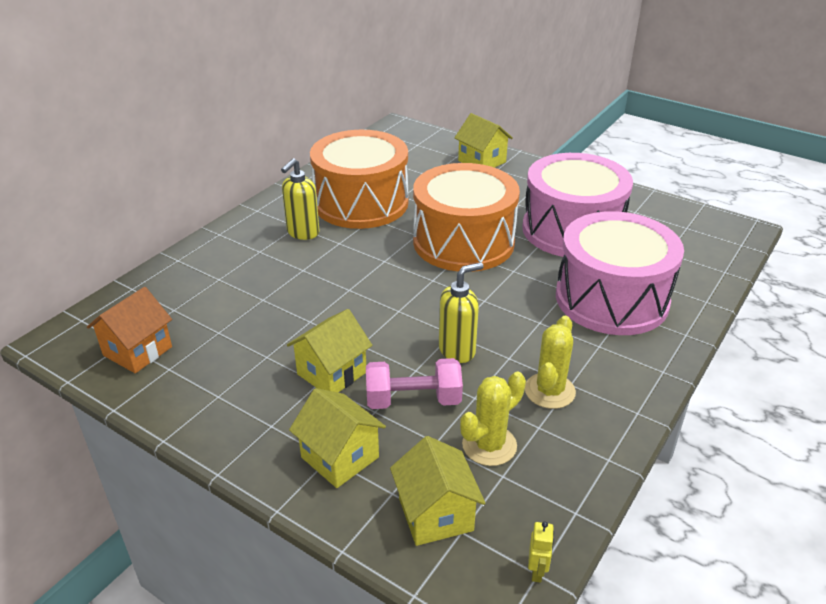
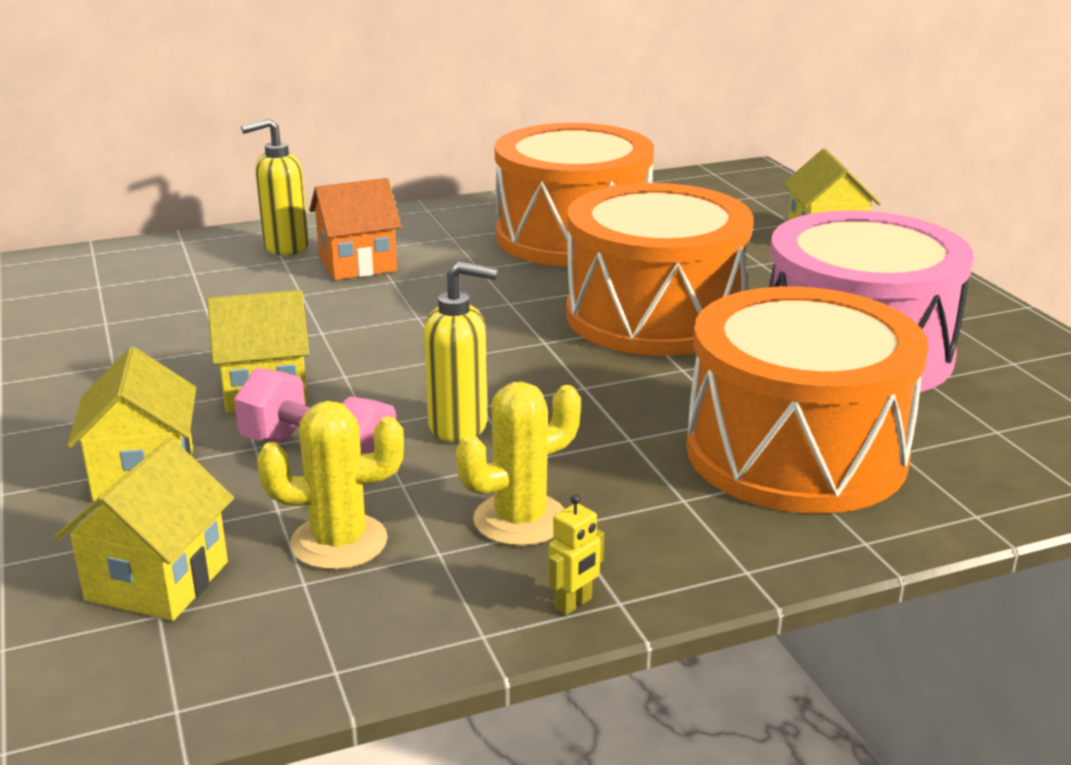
camera: 35 degrees right, 10 degrees down
orange house [87,287,172,373] -> orange house moved to [309,178,401,280]
yellow soap dispenser [281,158,320,240] -> yellow soap dispenser moved to [241,118,309,255]
yellow robot [528,521,554,583] -> yellow robot moved to [548,494,604,615]
pink drum [556,211,684,335] -> orange drum [686,287,929,514]

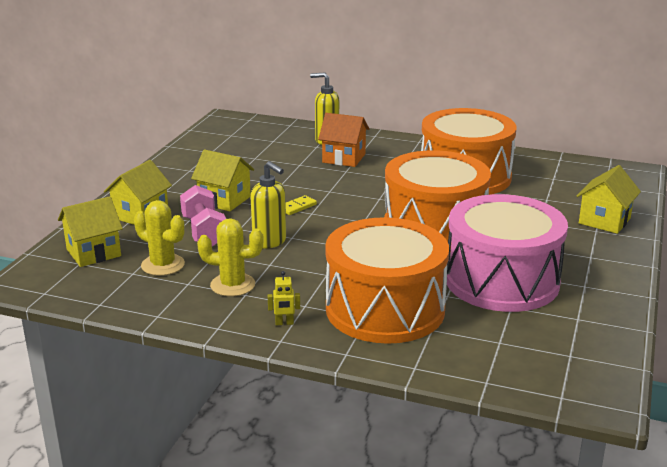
camera: 40 degrees right, 0 degrees up
yellow robot [548,494,604,615] -> yellow robot moved to [267,271,300,325]
none -> yellow domino [285,195,317,215]

